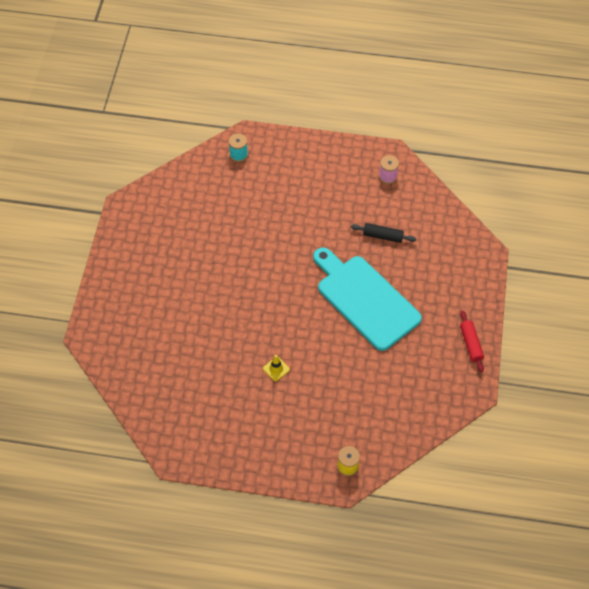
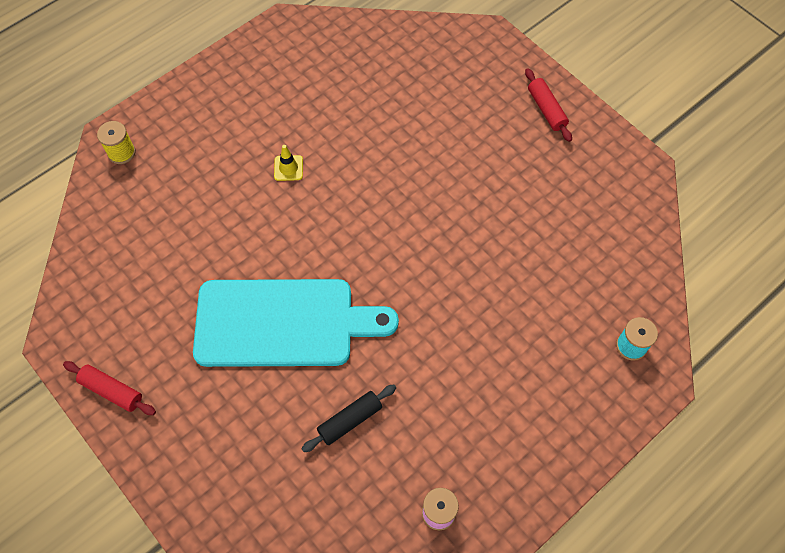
camera: 130 degrees right, 5 degrees up
none -> red rolling pin [525,68,572,142]

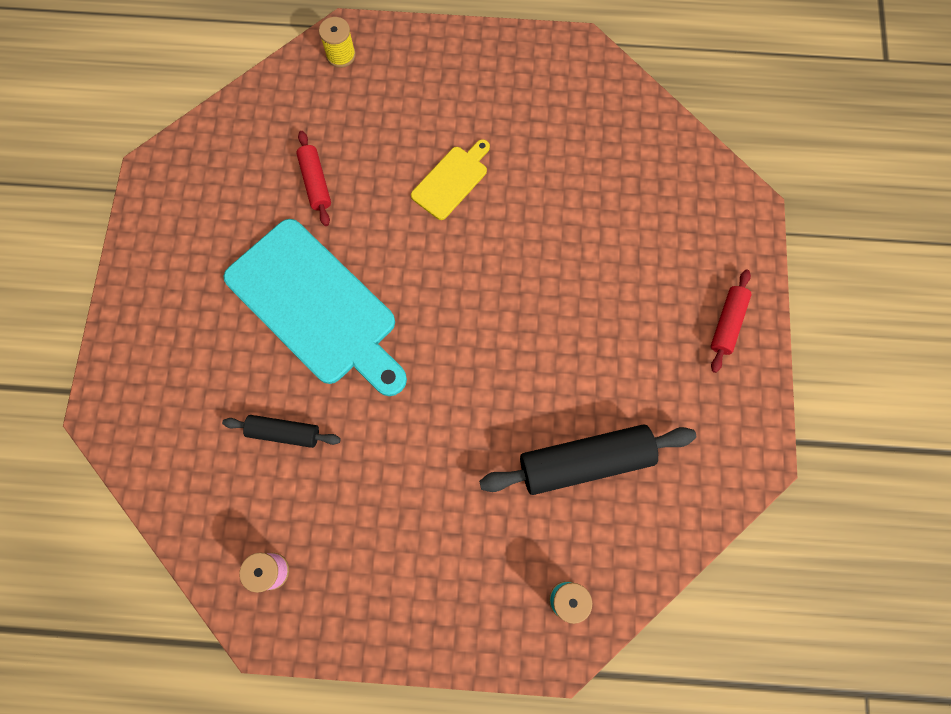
camera: 45 degrees right, 10 degrees up
red rolling pin [63,361,156,415] -> red rolling pin moved to [296,131,331,226]
yellow traffic cone [274,145,303,181] -> yellow cutting board [411,139,490,220]
none -> black rolling pin [479,424,696,495]

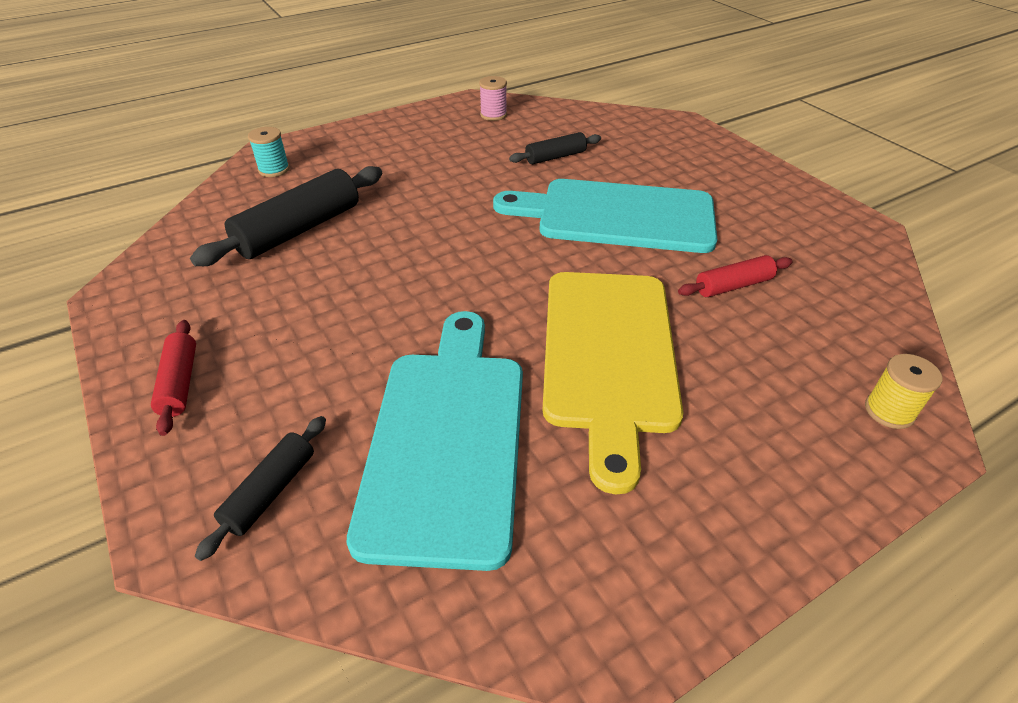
camera: 145 degrees right, 30 degrees down
red rolling pin [296,131,331,226] -> red rolling pin turned 60 degrees counterclockwise [678,255,793,297]
yellow cutting board [411,139,490,220] -> yellow cutting board [542,272,683,494], size x2.10
none -> black rolling pin [195,416,326,561]
none -> turquoise cutting board [346,311,523,571]

